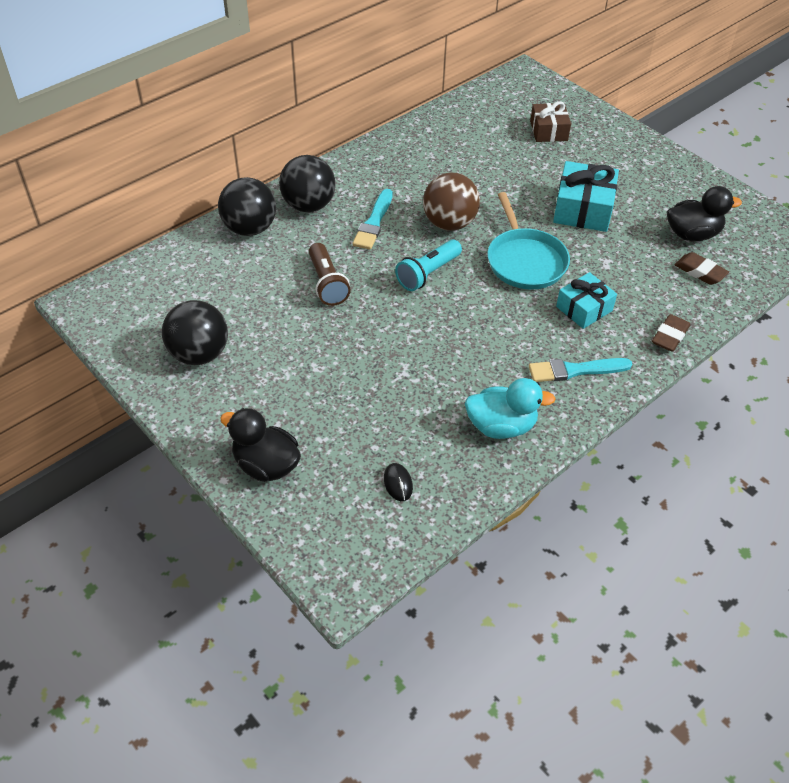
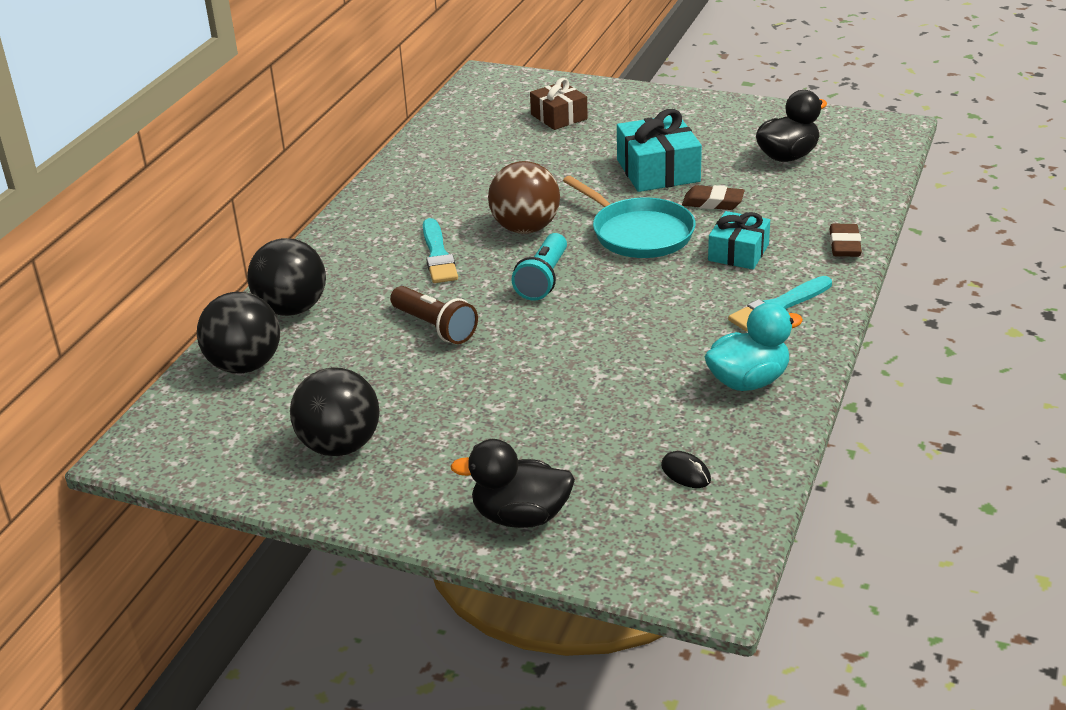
camera: 25 degrees left, 15 degrees down
black ball [279,155,336,212] -> black ball moved to [197,292,280,374]
brown eraser [674,252,729,285] -> brown eraser moved to [682,185,745,210]

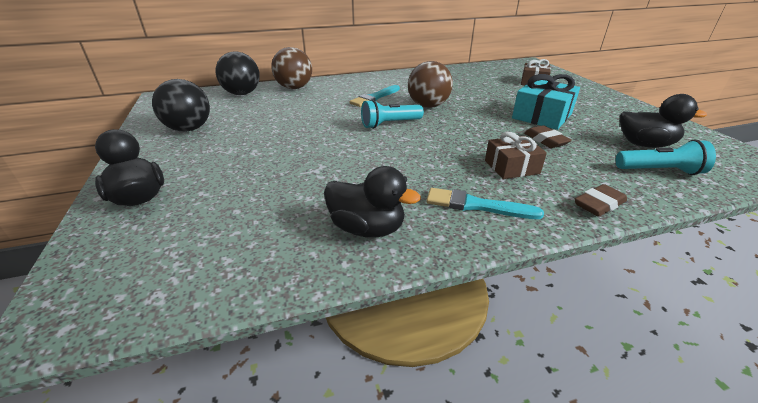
camera: 50 degrees right, 0 degrees up
black ball [247,238,326,316] -> brown ball [271,47,312,89]
brown flashlight [390,286,478,344] -> none
turquoise pan [563,176,696,258] -> none
black mouse [661,451,711,488] -> none
turquoise duck [705,303,803,391] -> black duck [324,166,421,238]
turquoise gift [708,211,770,269] -> brown gift [485,132,547,179]
none -> turquoise flashlight [616,139,716,175]

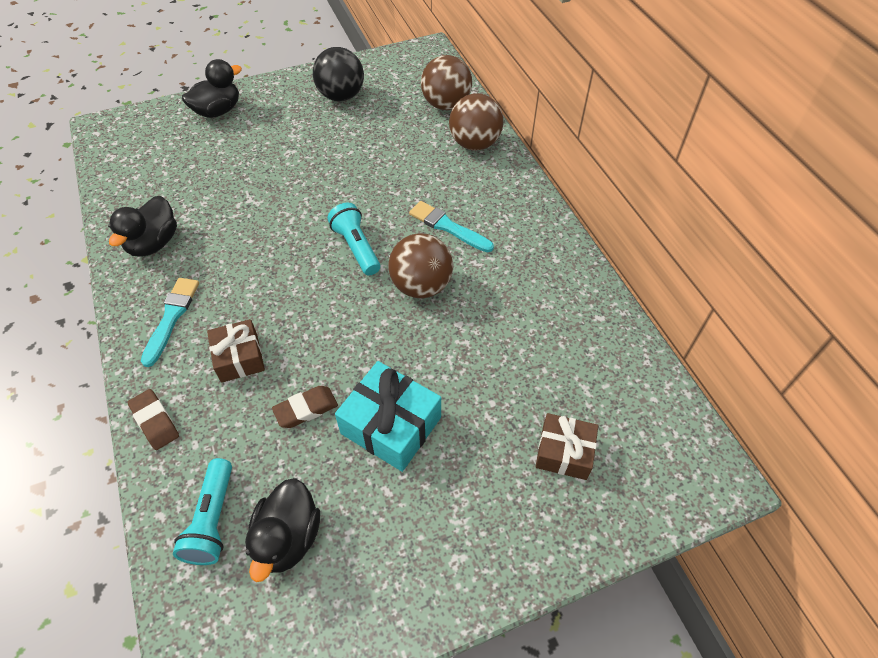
camera: 85 degrees right, 20 degrees up
black ball [216,51,260,95] -> brown ball [421,55,472,110]

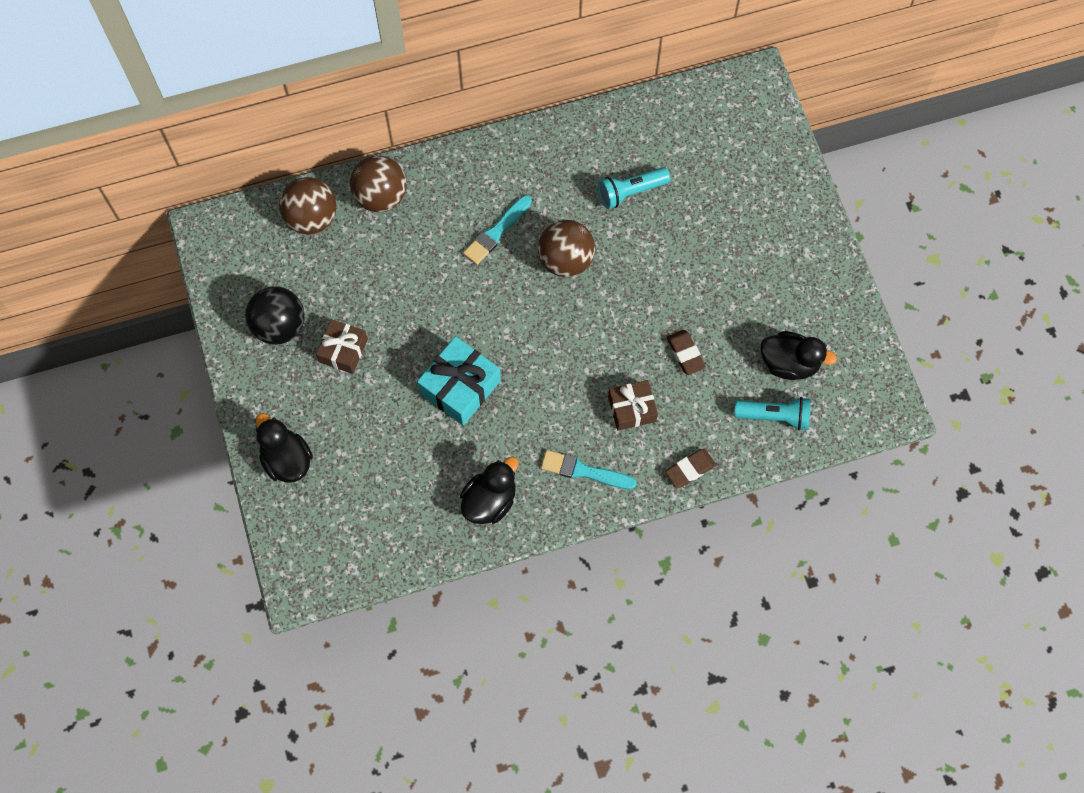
camera: 85 degrees left, 15 degrees up
black duck [108,196,177,257] -> black duck turned 75 degrees counterclockwise [460,456,519,524]
turquoise flashlight [327,202,380,275] -> turquoise flashlight moved to [598,167,670,209]
turquoise gift [335,361,441,472] -> turquoise gift moved to [417,336,501,426]
brown gift [535,413,598,480] -> brown gift moved to [316,319,368,374]

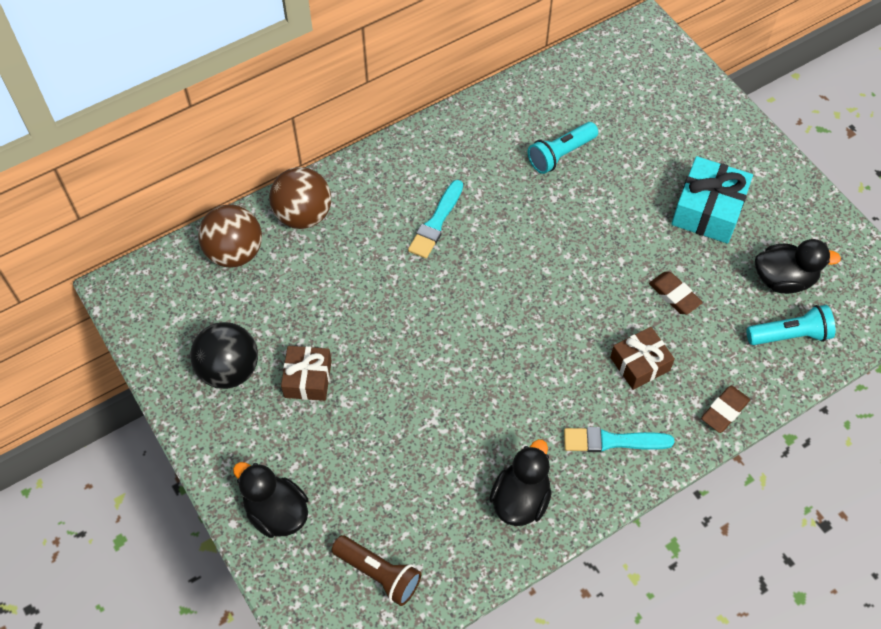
camera: 15 degrees left, 10 degrees down
turquoise gift [417,336,501,426] -> turquoise gift moved to [671,156,753,243]
brown ball [538,220,595,277] -> none
none -> brown flashlight [332,535,422,606]

